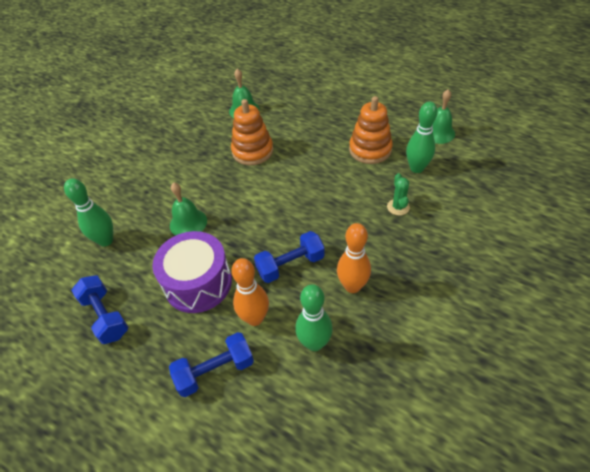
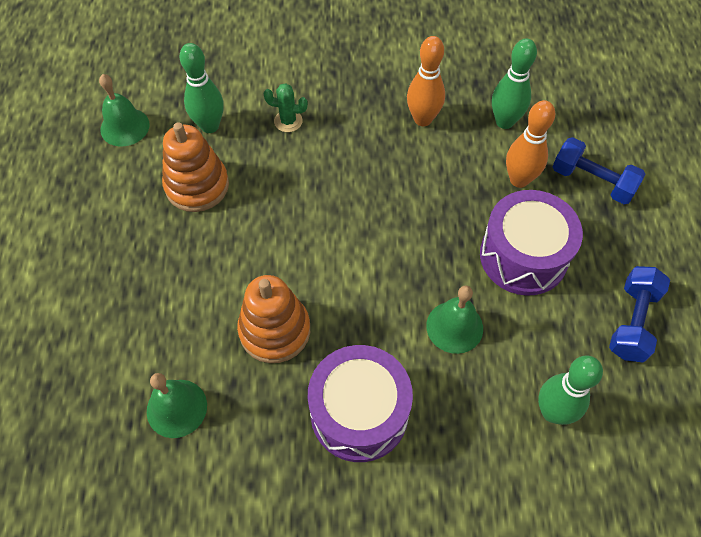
camera: 125 degrees left, 10 degrees up
blue dumbbell [254,231,325,283] -> none
green cactus [387,173,410,216] -> green cactus turned 45 degrees clockwise [264,83,308,132]
none -> purple drum [308,345,413,462]

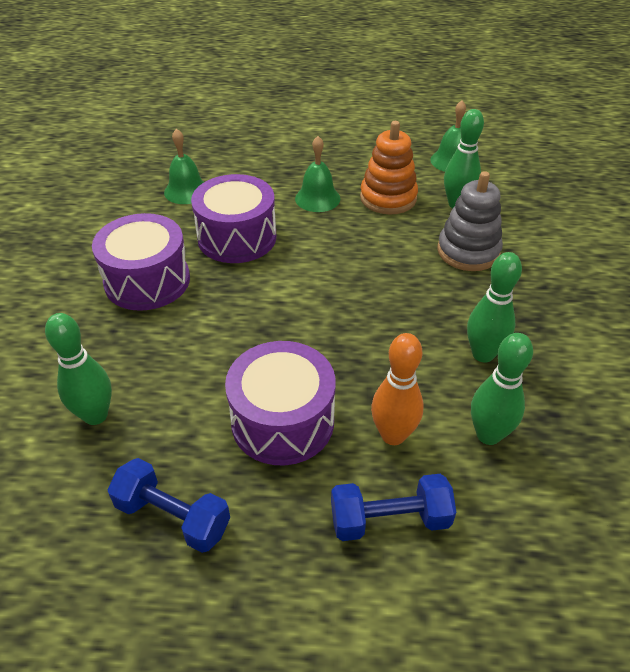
camera: 95 degrees right, 15 degrees down
orange stacking toy [237,275,310,363] -> purple drum [191,174,276,263]
green cactus [264,83,308,132] -> grey stacking toy [437,171,503,271]
orange bowling pin [407,36,445,126] -> green bowling pin [467,252,522,363]
green bell [426,285,483,354] -> green bell moved to [295,136,341,212]
blue dumbbell [552,137,646,204] -> blue dumbbell turned 45 degrees clockwise [331,474,456,541]

